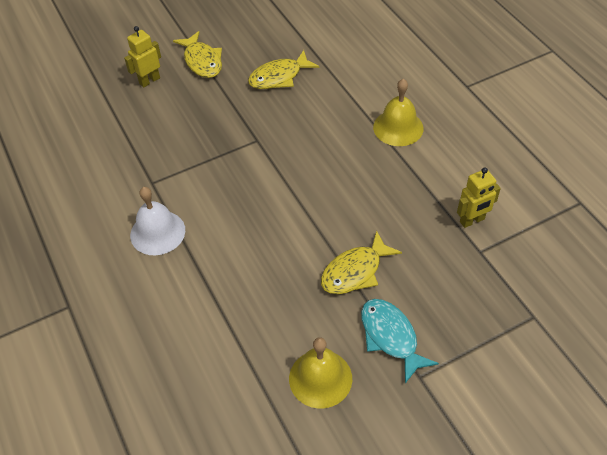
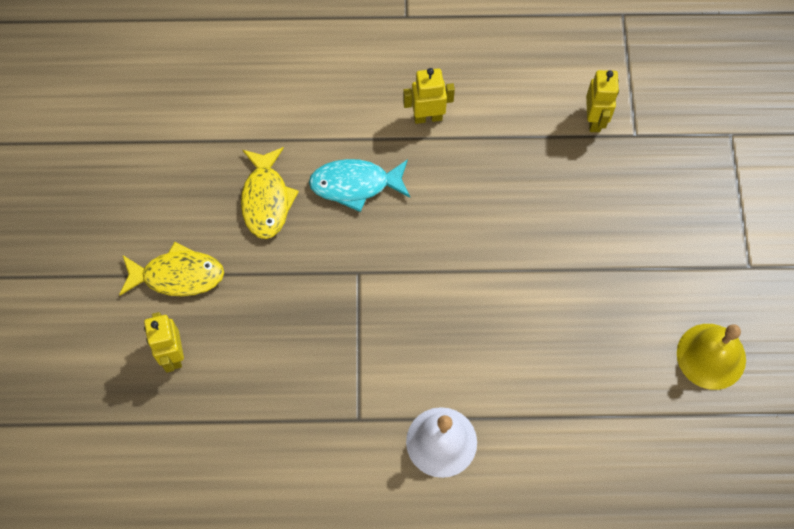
camera: 65 degrees left, 15 degrees up
yellow fish [321,231,402,294] -> none
turquoise fish [361,299,439,383] -> turquoise fish moved to [309,159,410,212]
yellow bell [373,79,424,146] -> yellow robot [403,68,455,124]

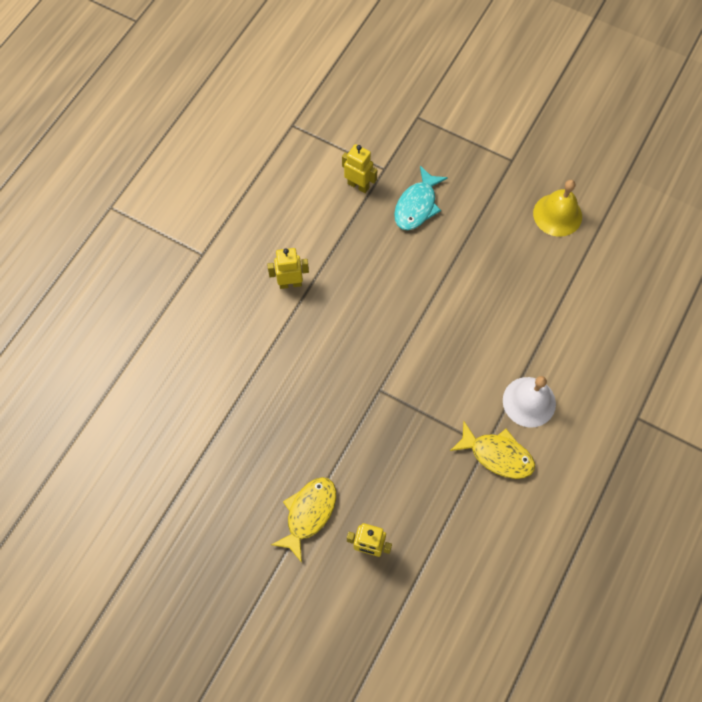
camera: 60 degrees left, 0 degrees up
yellow fish [241,147,299,239] -> yellow fish moved to [450,421,535,479]
turquoise fish [309,159,410,212] -> turquoise fish moved to [394,166,448,230]
yellow robot [403,68,455,124] -> yellow robot turned 60 degrees clockwise [267,248,309,289]

